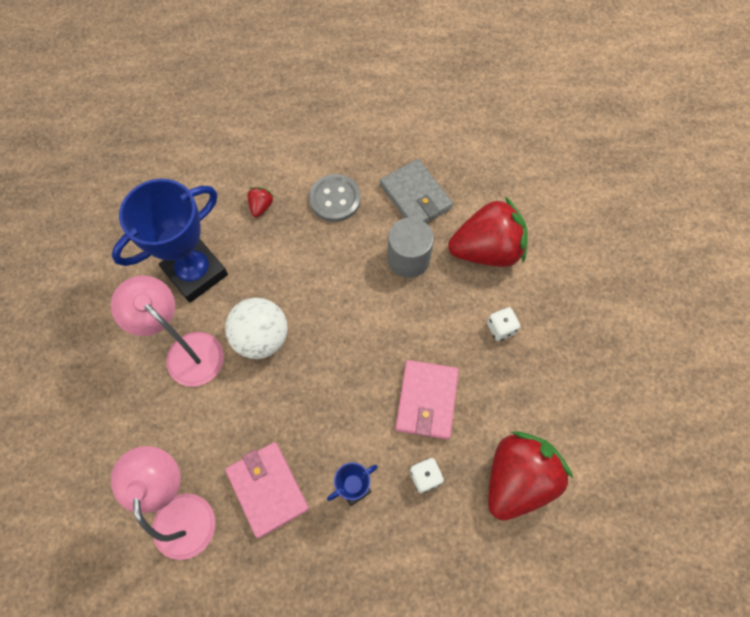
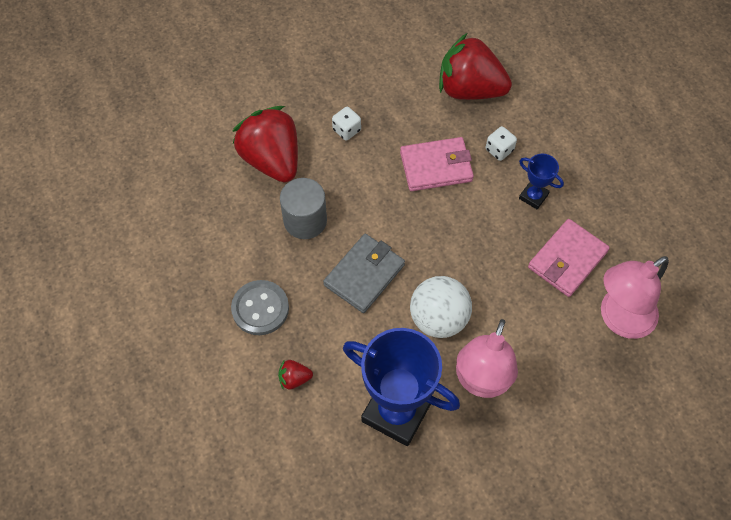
camera: 110 degrees left, 5 degrees down
grey wallet [380,159,453,223] -> grey wallet moved to [323,234,405,313]

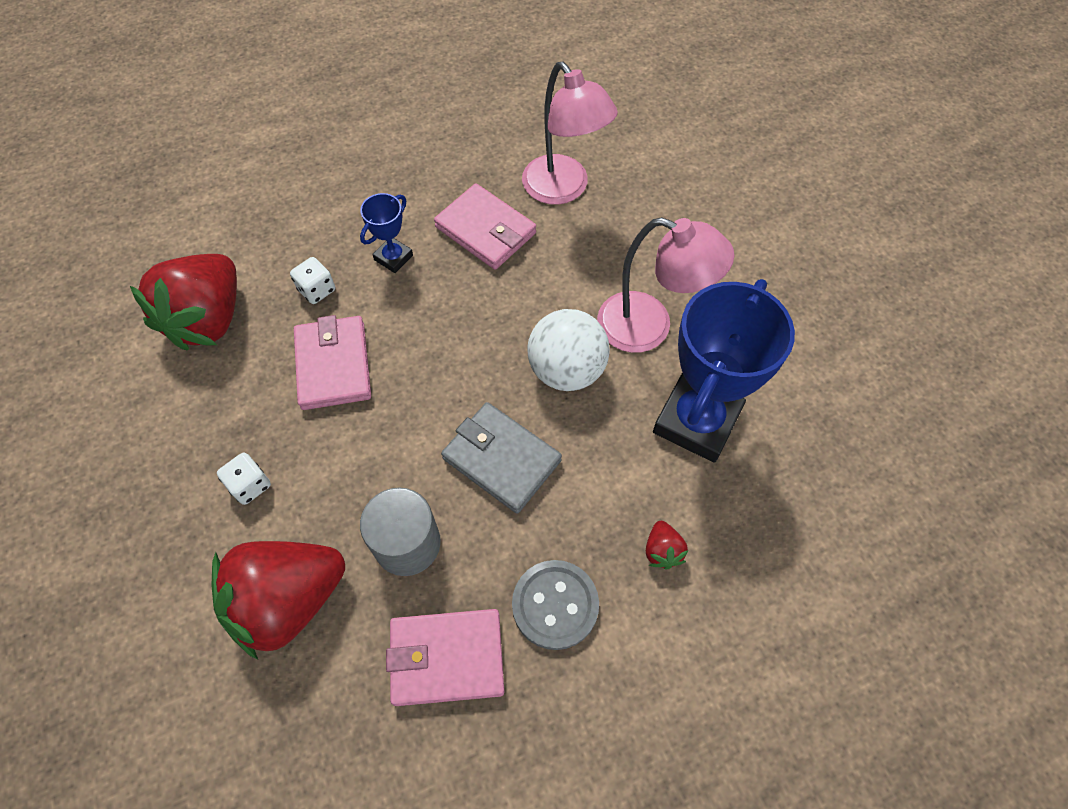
camera: 90 degrees left, 0 degrees up
none -> pink wallet [386,609,504,706]

